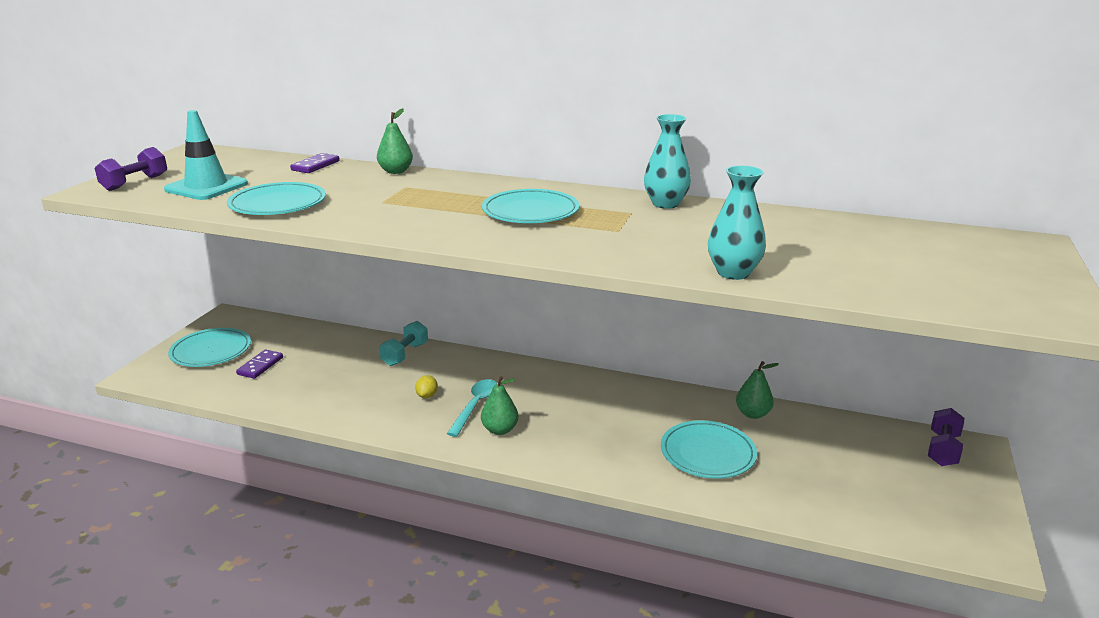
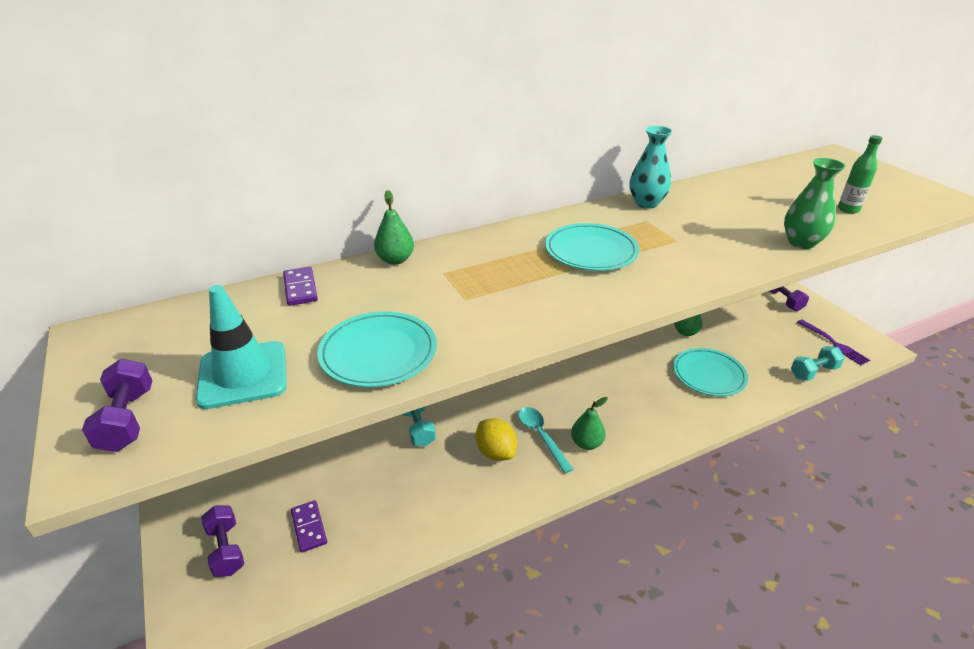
camera: 45 degrees left, 10 degrees up
turquoise plate [168,328,251,367] -> purple dumbbell [201,505,244,577]
yellow lemon [415,375,438,398] -> yellow lemon [476,418,517,461], size x1.81
turquoise vase [708,165,766,280] -> green vase [784,158,846,249]
none -> turquoise dumbbell [791,346,845,381]
none -> purple fork [797,320,870,365]
none -> green bottle [838,135,882,214]

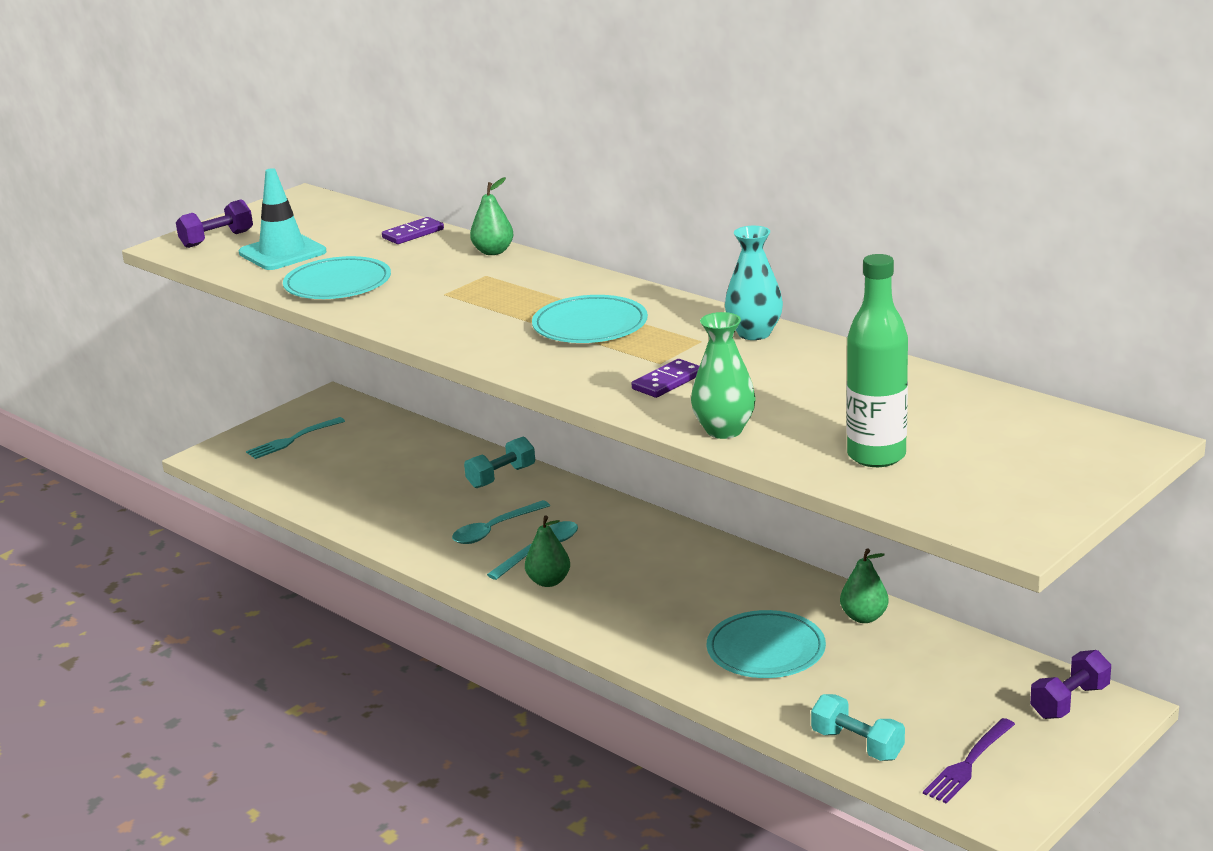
camera: 70 degrees right, 10 degrees down
purple dumbbell [201,505,244,577] -> turquoise fork [246,417,345,459]
purple domino [291,500,327,553] -> purple domino moved to [632,359,699,398]
yellow lemon [476,418,517,461] -> turquoise spoon [452,500,550,544]
green bottle [838,135,882,214] -> green bottle [847,254,908,467], size x1.73

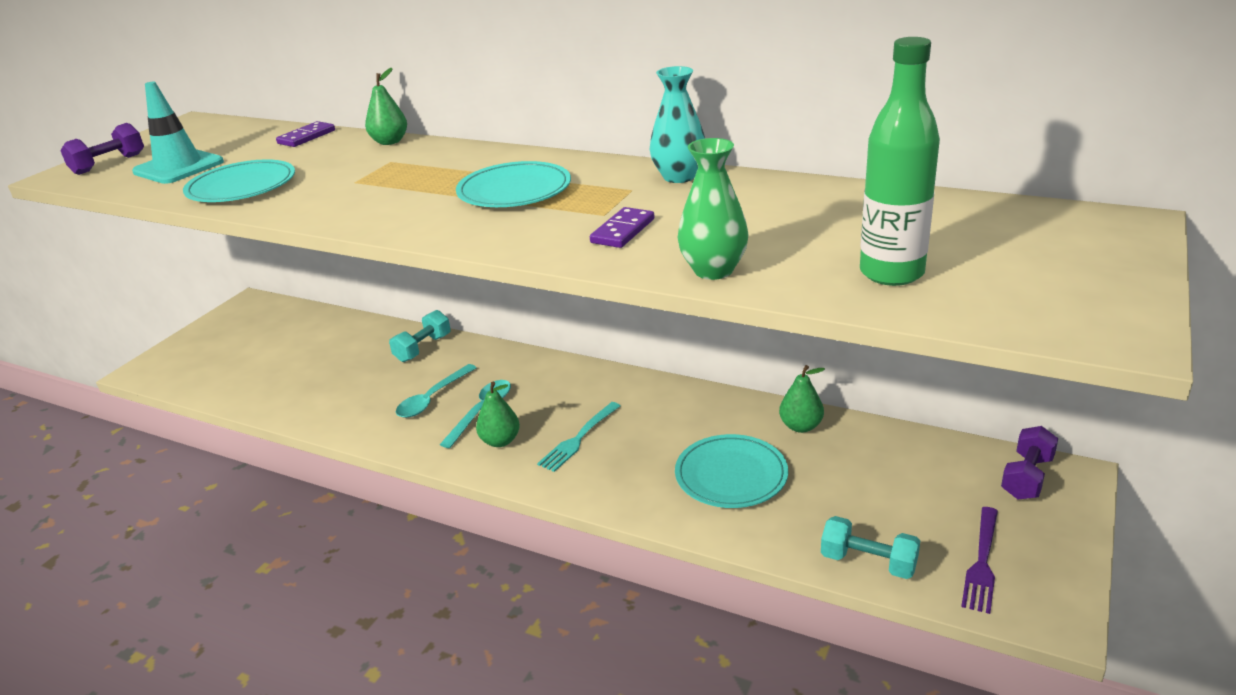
camera: 15 degrees left, 5 degrees up
turquoise fork [246,417,345,459] -> turquoise fork moved to [537,402,620,472]

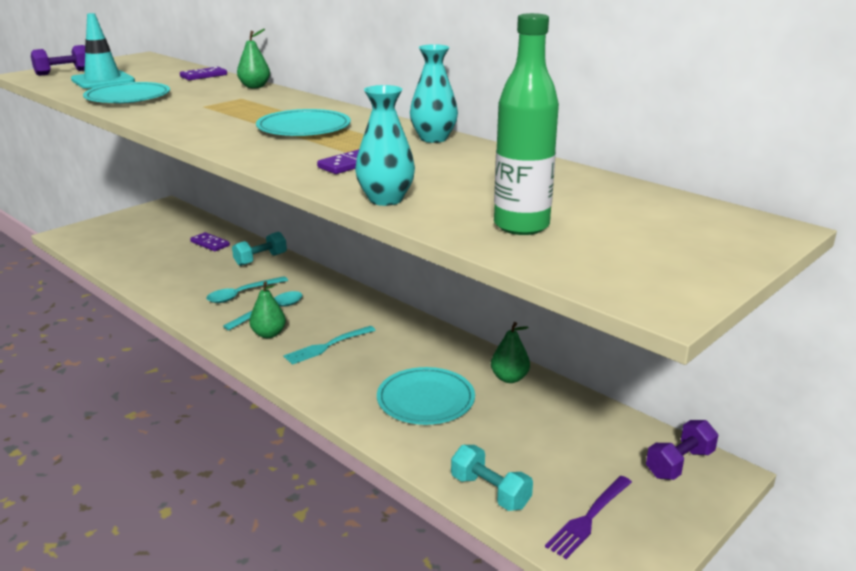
camera: 15 degrees right, 5 degrees down
green vase [677,138,748,280] -> turquoise vase [355,85,415,206]
none -> purple domino [190,232,230,251]

